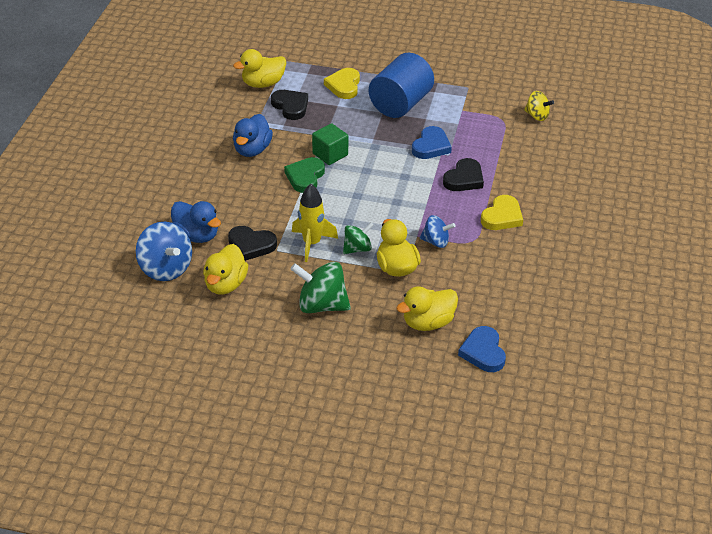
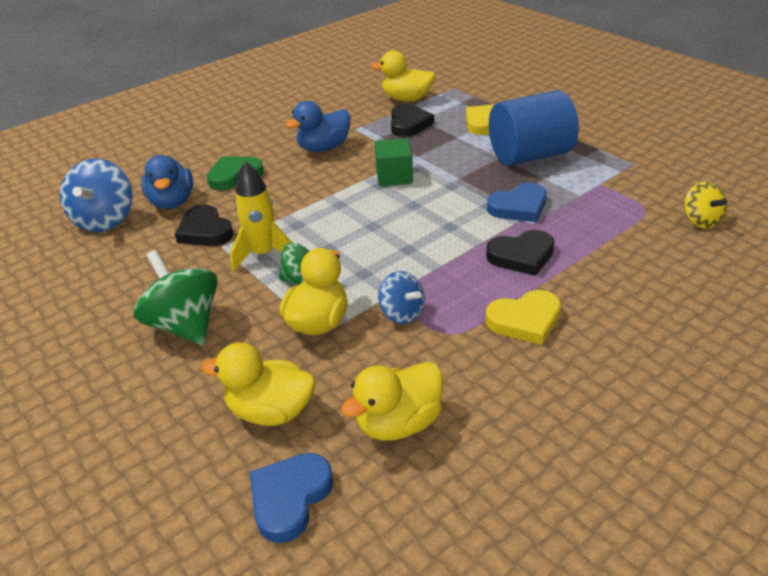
camera: 40 degrees right, 5 degrees down
yellow duck [203,244,248,295] -> yellow duck moved to [341,362,443,441]
green heart [284,157,325,193] -> green heart moved to [207,156,264,190]

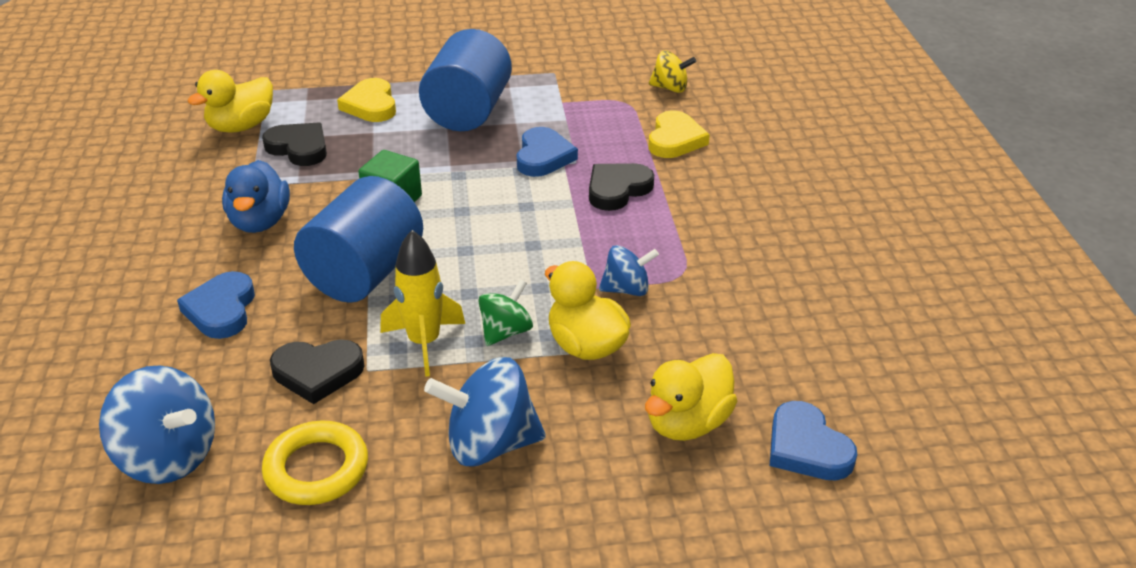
camera: 60 degrees left, 0 degrees up
green spinning top [134,250,217,345] -> blue spinning top [424,357,546,466]
blue duck [141,155,193,209] -> none
green heart [207,156,264,190] -> blue heart [177,271,255,339]
yellow duck [341,362,443,441] -> none
yellow heart [485,290,561,345] -> yellow heart moved to [648,110,710,158]
black heart [486,230,555,276] -> black heart turned 150 degrees counterclockwise [589,163,654,211]
none -> yellow ring [262,421,368,505]
none -> blue cylinder [294,176,423,303]

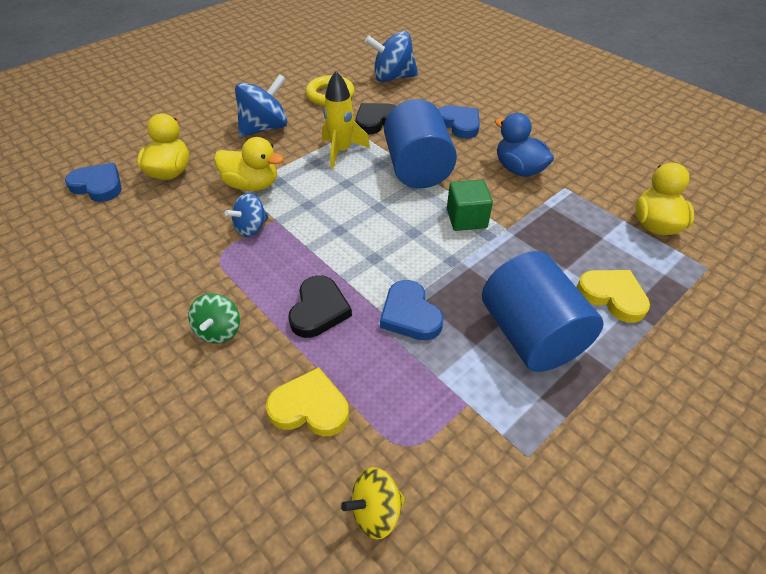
camera: 145 degrees right, 10 degrees up
black heart [262,123,327,166] -> none
green spinning top [478,279,533,346] -> green spinning top moved to [188,293,240,344]
yellow heart [648,110,710,158] -> yellow heart turned 120 degrees clockwise [266,367,349,436]

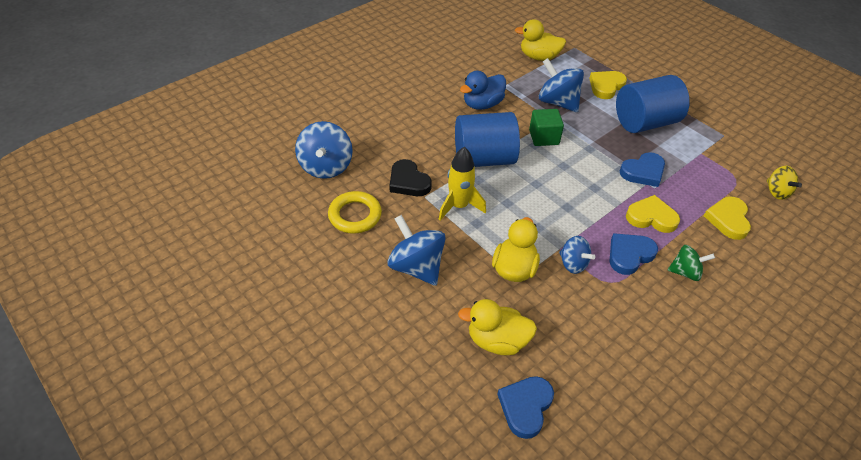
camera: 90 degrees left, 0 degrees up
black heart [288,275,352,338] -> yellow heart [626,195,680,233]
blue heart [438,105,480,139] -> blue heart moved to [609,233,658,275]
none -> blue spinning top [539,58,584,112]

